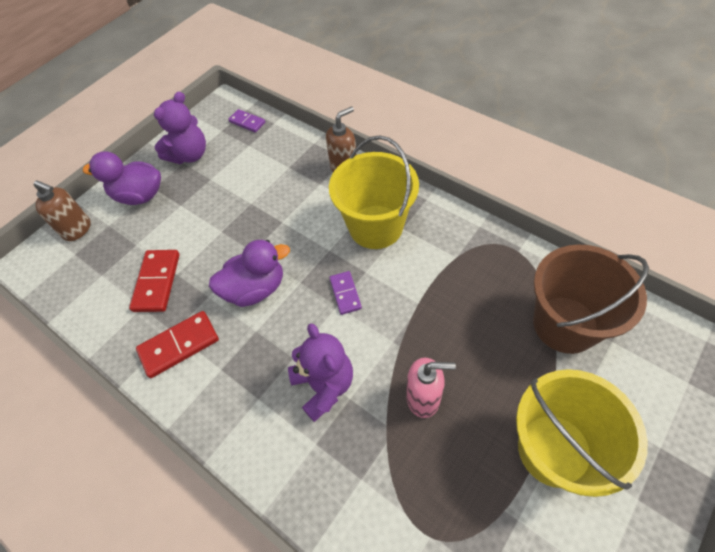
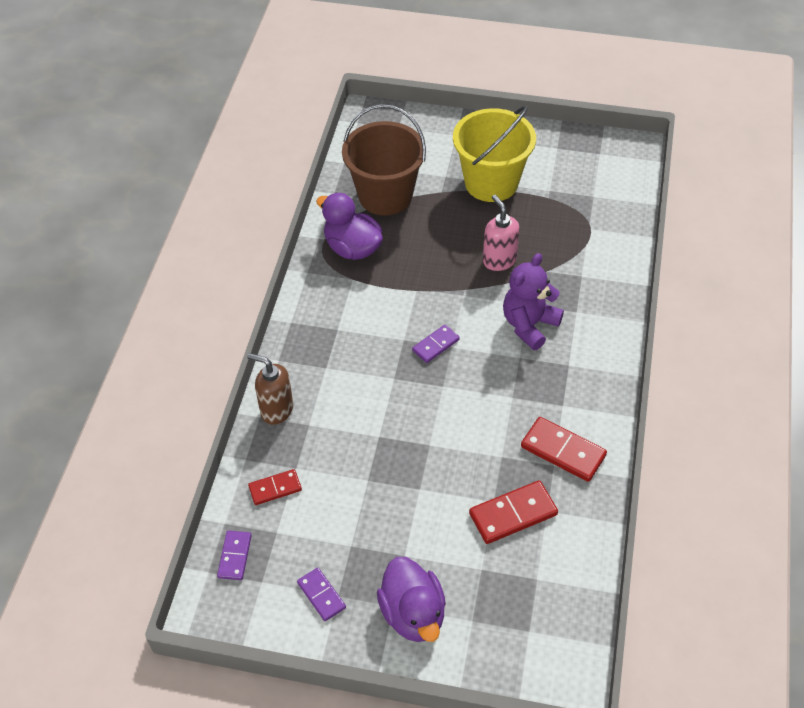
camera: 120 degrees left, 5 degrees down
brown soap dispenser [34,180,91,241] -> none
purple teddy bear [154,91,206,164] -> purple domino [297,568,346,621]
purple duck [209,240,290,307] -> purple duck moved to [316,192,383,260]
yellow bucket [329,135,419,249] -> none
none -> red domino [248,469,302,505]

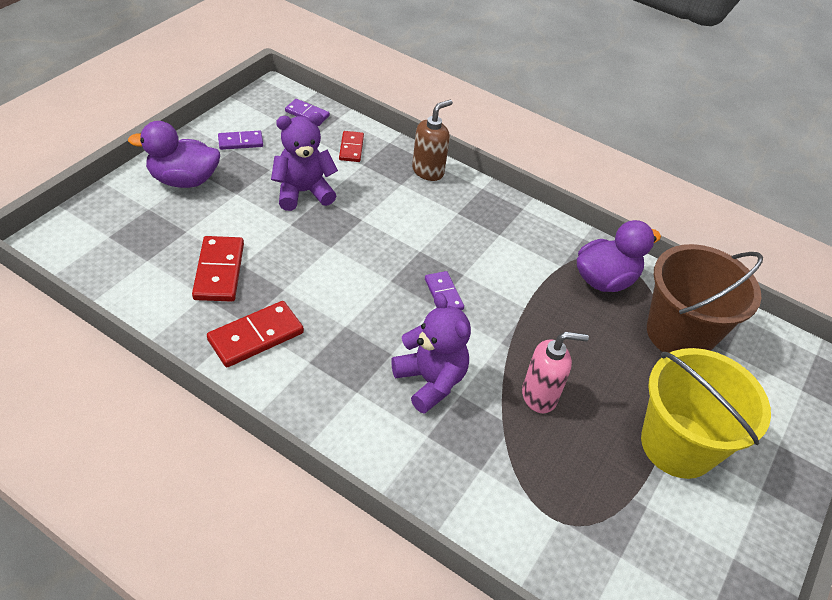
camera: 105 degrees right, 5 degrees down
none -> purple teddy bear [271,112,338,211]

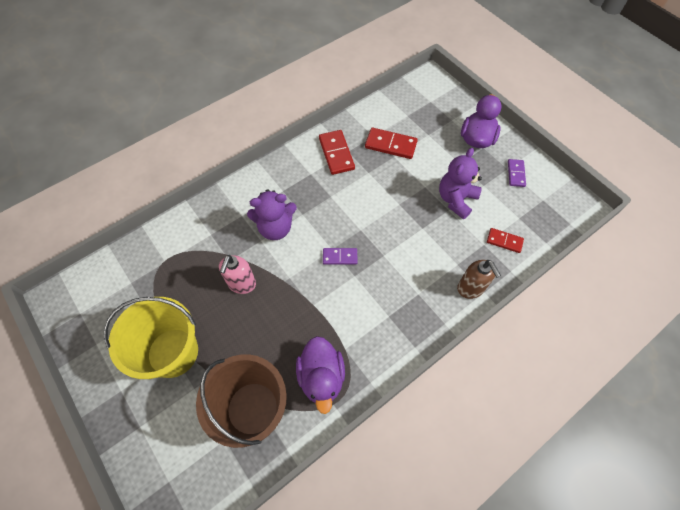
camera: 115 degrees right, 15 degrees up
purple teddy bear [271,112,338,211] -> purple teddy bear turned 150 degrees counterclockwise [439,148,482,219]
purple domino [285,99,330,121] -> none

